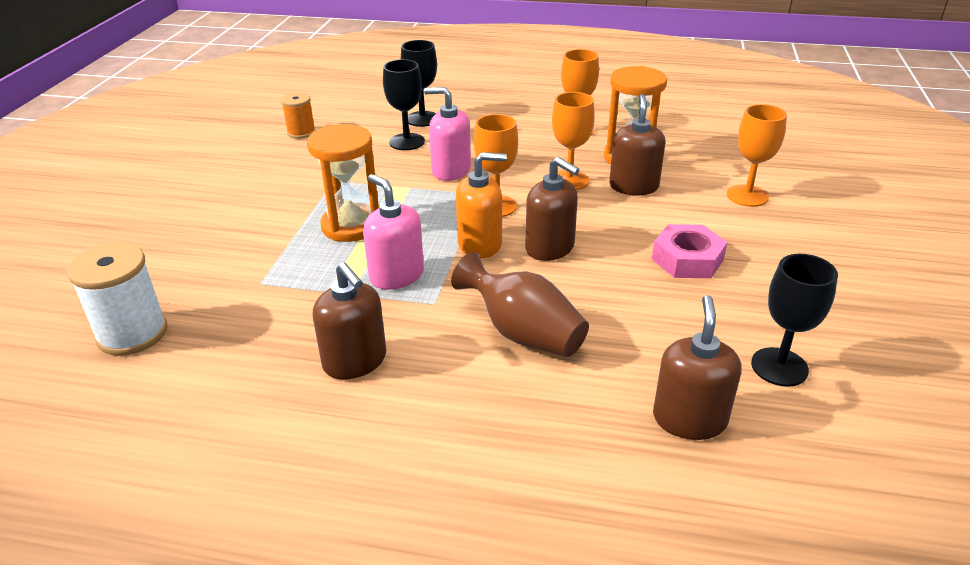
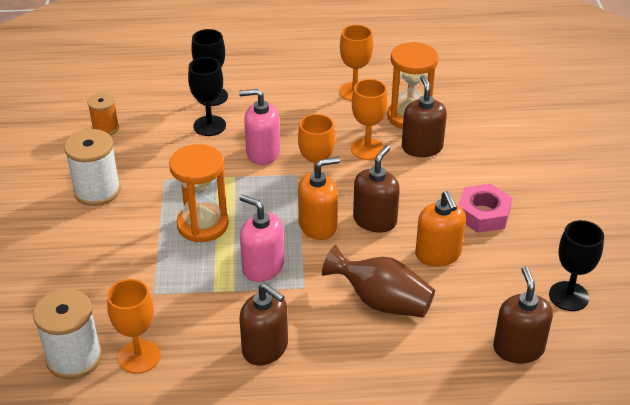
camera: 15 degrees left, 5 degrees up
brown soap dispenser [525,157,580,261] -> brown soap dispenser turned 90 degrees counterclockwise [353,145,400,232]
orange goblet [727,104,787,207] -> orange goblet moved to [107,279,160,374]
none -> white spool [64,129,121,206]
none -> orange soap dispenser [415,191,466,266]

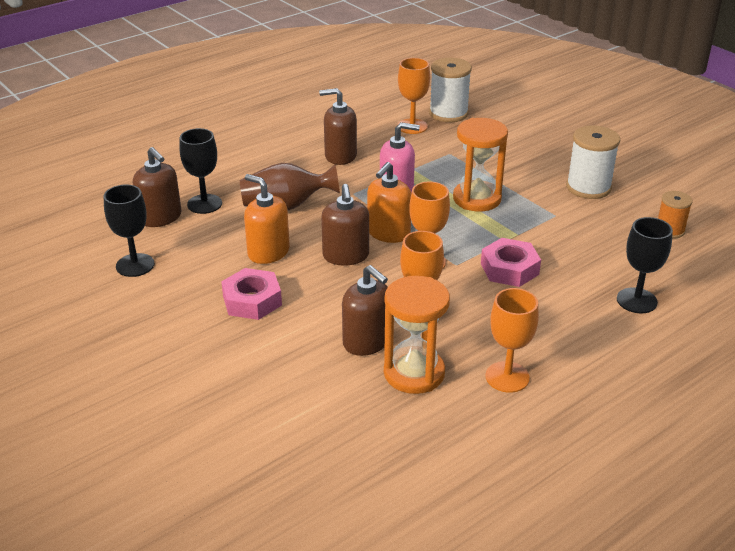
camera: 145 degrees right, 5 degrees down
black goblet [188,57,226,136] -> black goblet moved to [179,128,222,214]
pink soap dispenser [239,89,280,165] -> pink nut [481,238,541,287]

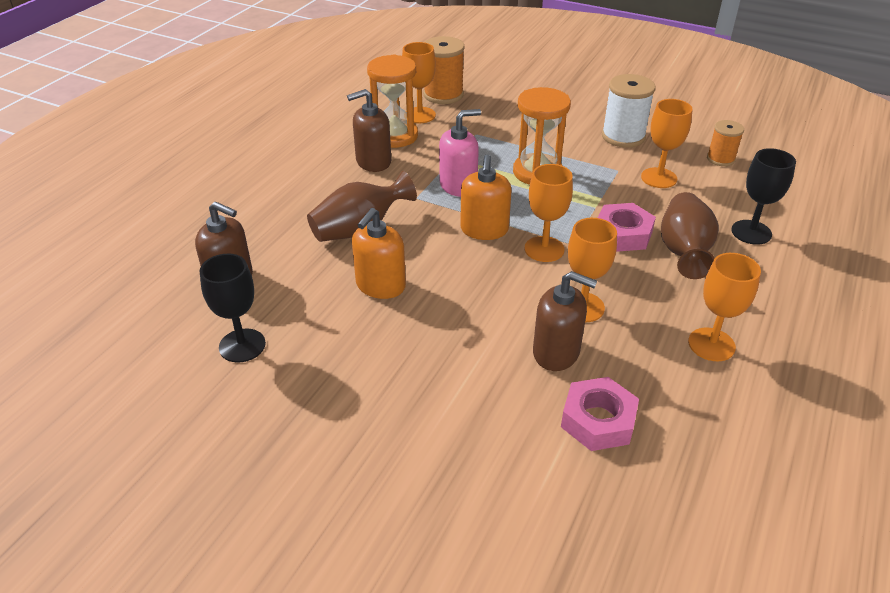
camera: 25 degrees left, 5 degrees up
black goblet [179,128,222,214] -> none
pink nut [221,268,282,320] -> pink nut moved to [561,377,639,451]
orange soap dispenser [244,174,290,264] -> orange soap dispenser turned 75 degrees counterclockwise [352,208,406,299]
brown soap dispenser [321,184,369,266] -> none
orange hourglass [384,276,450,394] -> orange hourglass moved to [367,55,418,148]
white spool [429,58,472,122] -> orange spool [423,36,465,104]
none -> orange goblet [641,99,693,188]
none -> brown vase [661,192,719,279]

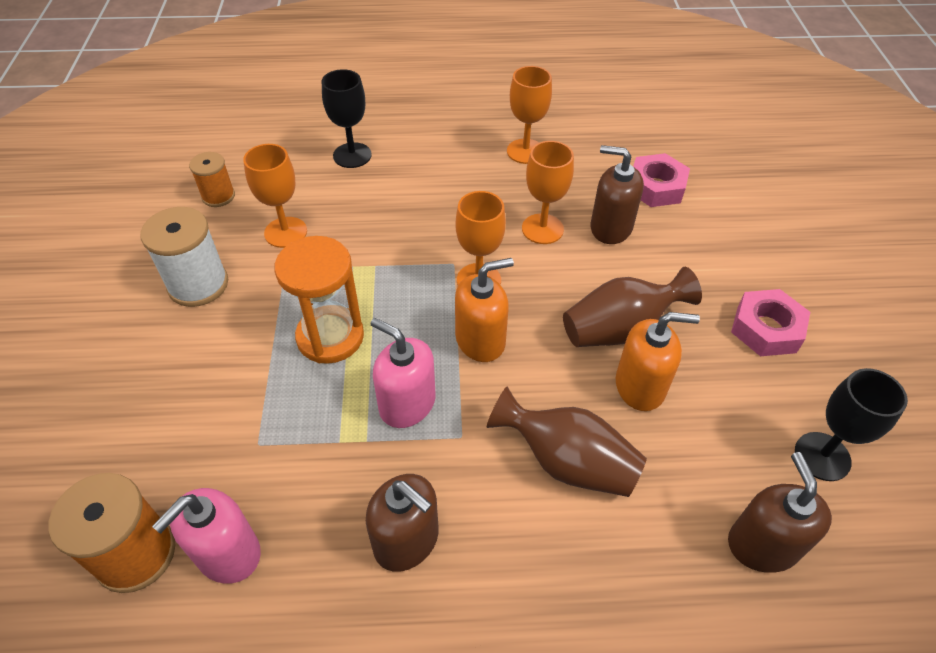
camera: 120 degrees left, 10 degrees up
orange hourglass [367,55,418,148] -> none
orange goblet [402,42,436,123] -> pink soap dispenser [152,488,261,583]
brown soap dispenser [533,271,597,371] -> brown soap dispenser turned 60 degrees counterclockwise [591,145,644,244]
pink nut [598,203,656,252] -> pink nut moved to [731,289,810,356]
brown vase [661,192,719,279] -> brown vase moved to [563,267,702,347]

